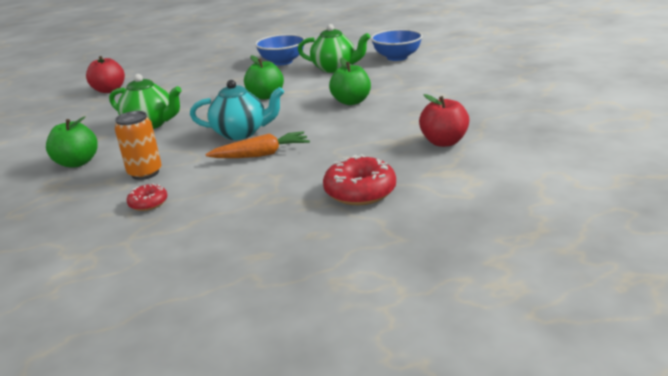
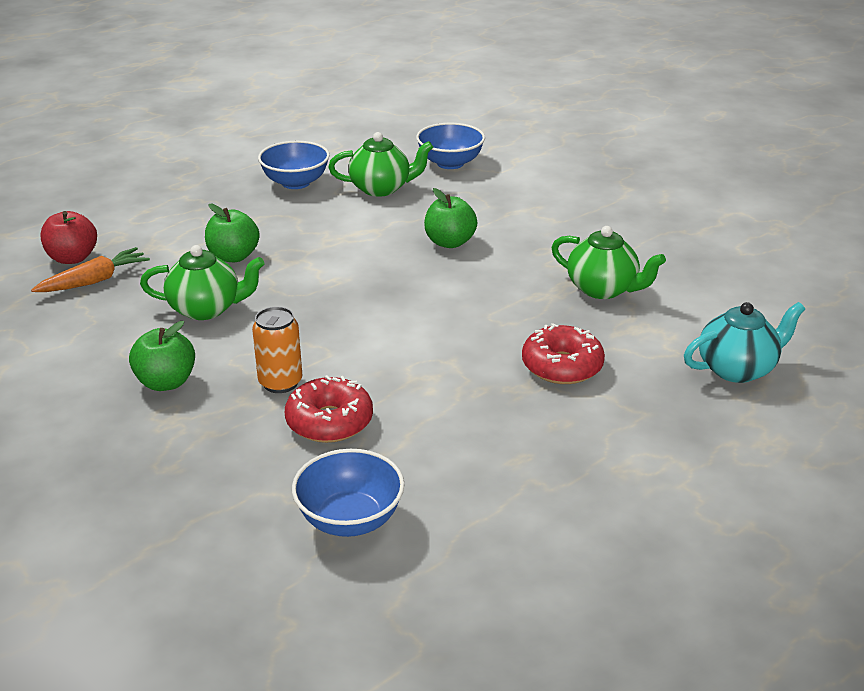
camera: 25 degrees left, 5 degrees up
red donut [127,183,168,211] -> red donut [285,375,373,443], size x1.81
turquoise teapot [190,80,284,140] -> turquoise teapot moved to [684,302,805,383]
orange carrot [206,131,310,158] -> orange carrot moved to [31,247,150,292]
green apple [244,55,284,100] -> green apple moved to [205,204,260,262]
red apple [419,94,469,147] -> green teapot [551,226,666,299]
none -> blue bowl [292,449,405,537]

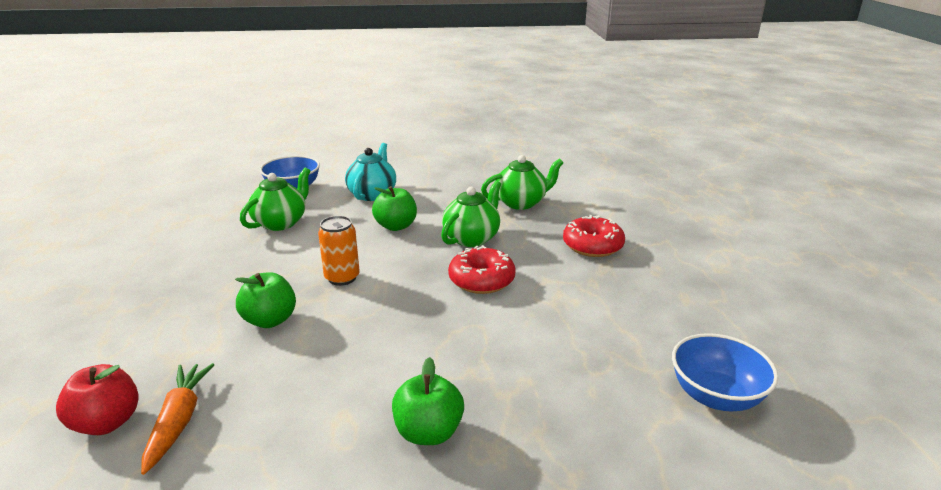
camera: 55 degrees left, 5 degrees down
green teapot [140,245,265,320] -> green teapot moved to [441,181,501,247]
orange can [252,307,302,393] -> orange can moved to [318,216,360,286]
blue bowl [258,141,330,189] -> none
red donut [285,375,373,443] -> red donut moved to [448,245,516,294]
turquoise teapot [684,302,805,383] -> turquoise teapot moved to [345,143,396,201]

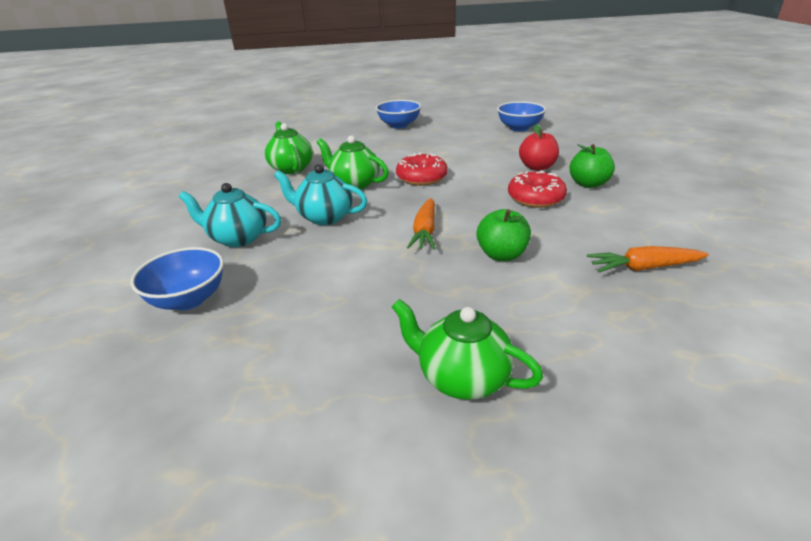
camera: 90 degrees left, 5 degrees up
red apple [56,364,139,435] -> red apple moved to [519,124,559,171]
green teapot [240,168,310,231] -> green teapot moved to [392,299,543,400]
orange can [318,216,360,286] -> orange carrot [407,198,436,250]
green apple [372,186,417,231] -> turquoise teapot [274,164,367,225]
red donut [563,215,625,257] -> red donut moved to [508,170,567,208]
none -> blue bowl [376,100,421,128]

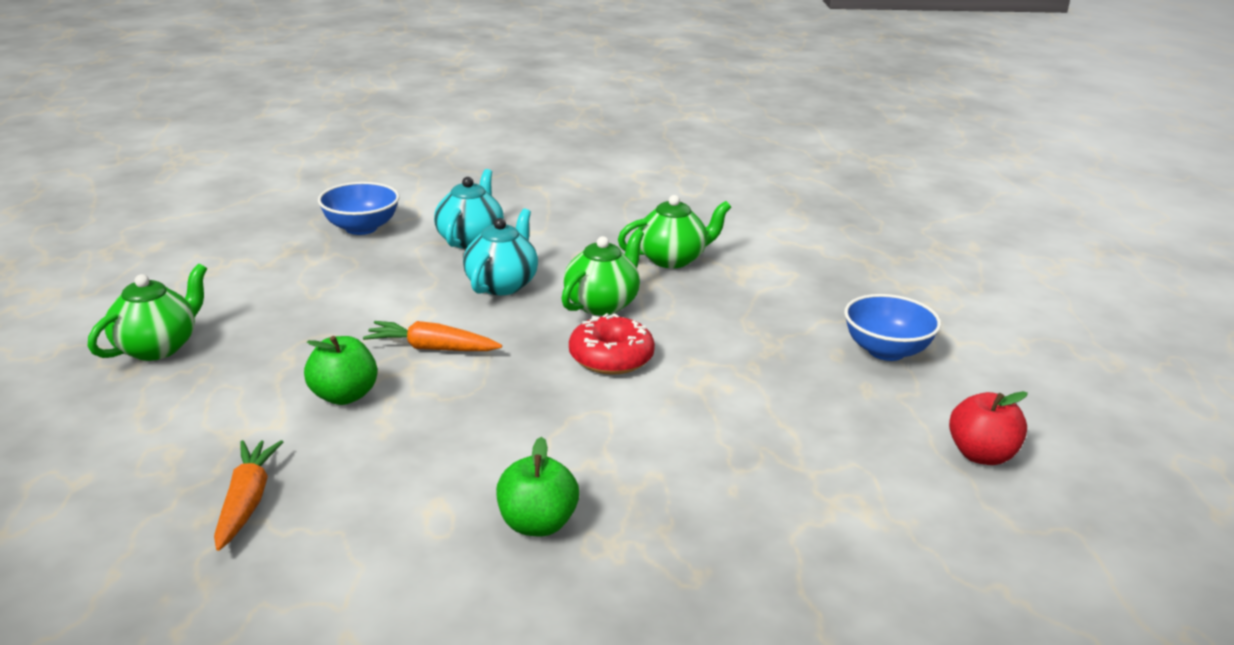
camera: 90 degrees right, 5 degrees down
blue bowl [497,101,546,132] -> none
red donut [508,170,567,208] -> none
red apple [519,124,559,171] -> red apple moved to [949,391,1028,465]

